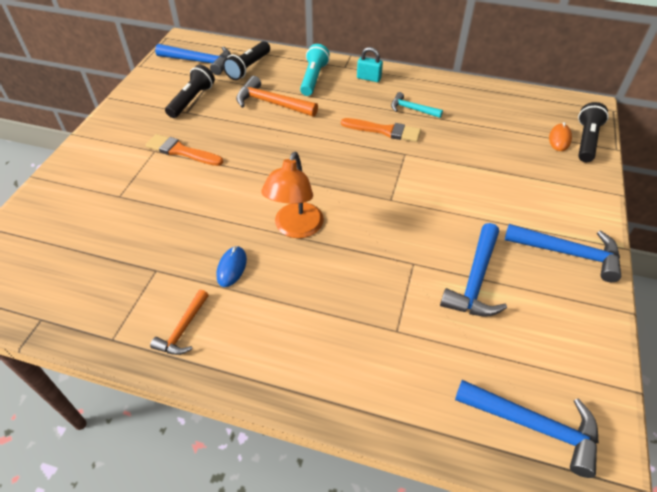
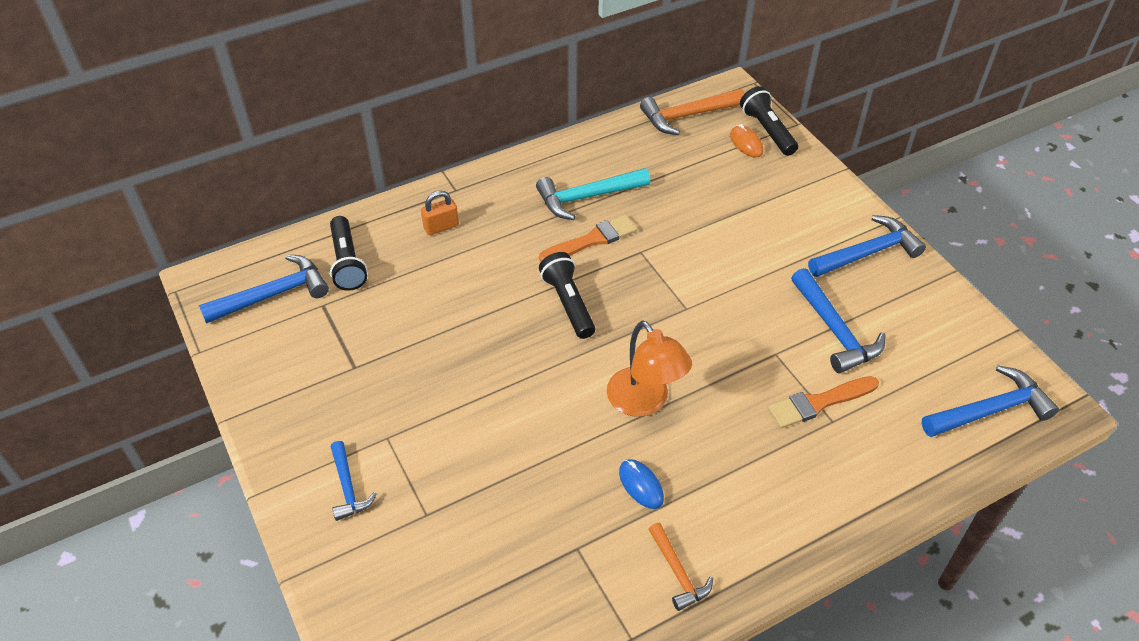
camera: 45 degrees left, 0 degrees up
orange brush [145,134,223,166] -> orange brush moved to [768,376,879,428]
black flashlight [165,65,215,118] -> black flashlight moved to [539,252,595,339]
orange hammer [236,76,318,117] -> orange hammer moved to [640,89,745,135]
turquoise flashlight [300,44,330,96] -> orange padlock [421,190,459,235]
turquoise padlock [357,47,383,82] -> none
turquoise hammer [391,92,443,118] -> turquoise hammer [536,168,650,220], size x1.64
none -> blue hammer [331,441,377,521]

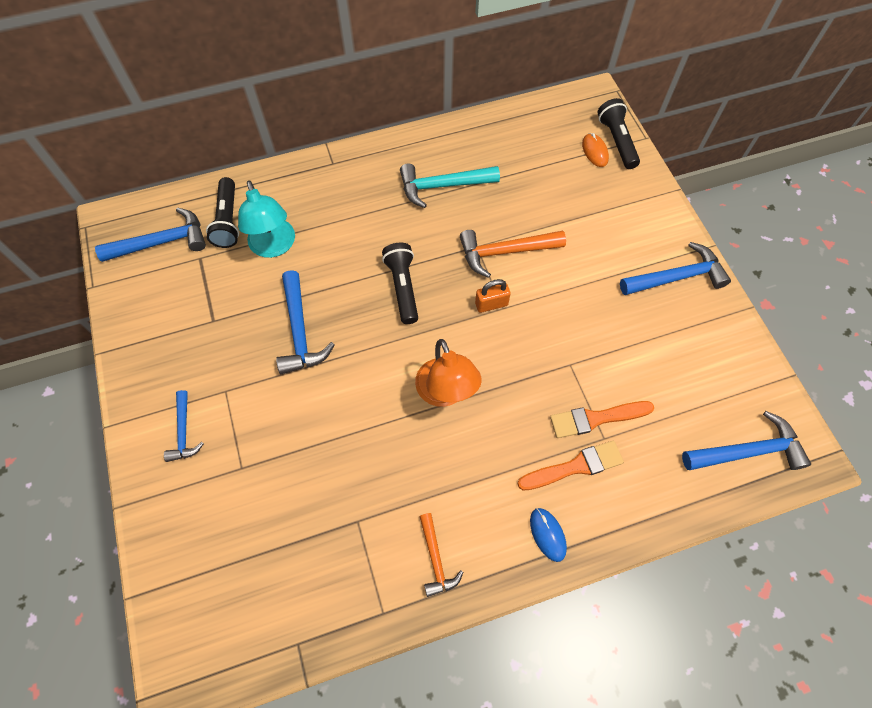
camera: 10 degrees right, 15 degrees up
orange padlock [421,190,459,235] -> orange padlock moved to [475,279,511,313]
orange brush [539,215,637,262] -> orange brush moved to [517,441,624,490]
blue mouse [619,459,664,509] -> blue mouse moved to [530,508,567,562]
orange hammer [640,89,745,135] -> orange hammer moved to [460,230,566,278]
blue hammer [791,268,886,373] -> blue hammer moved to [276,270,335,374]
none -> turquoise lamp [238,180,295,258]

